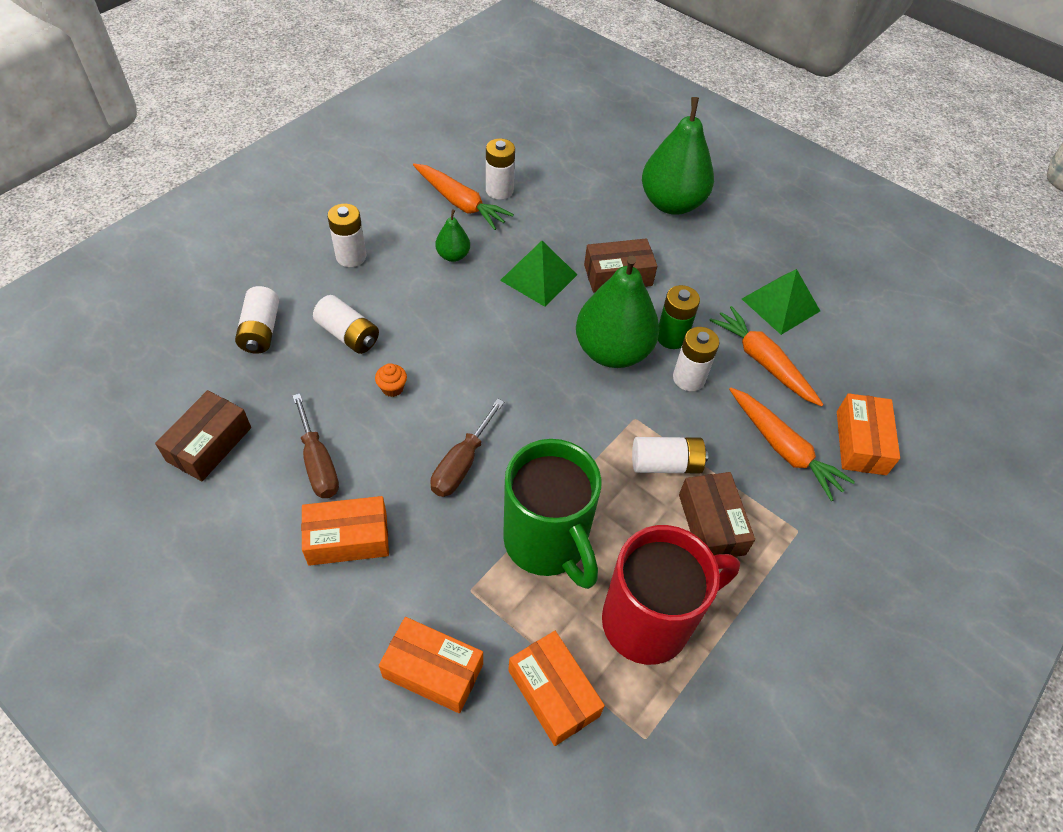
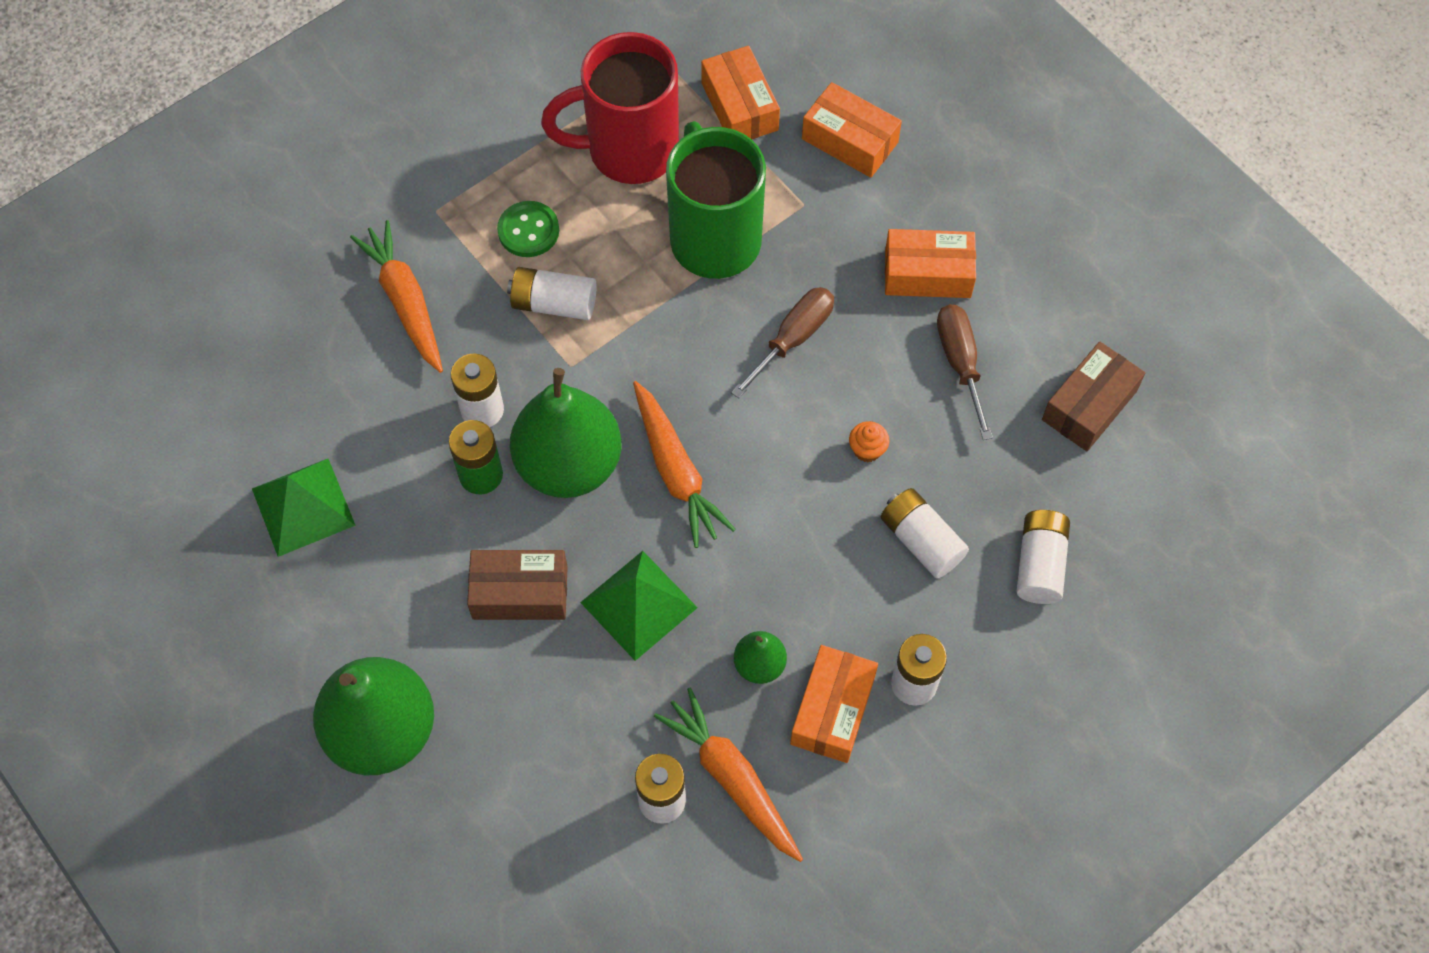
camera: 165 degrees left, 10 degrees up
brown box [679,472,755,557] -> green button [497,201,559,257]
orange carrot [709,306,824,407] -> orange carrot moved to [633,381,736,548]
orange box [837,393,900,475] -> orange box moved to [790,645,878,763]

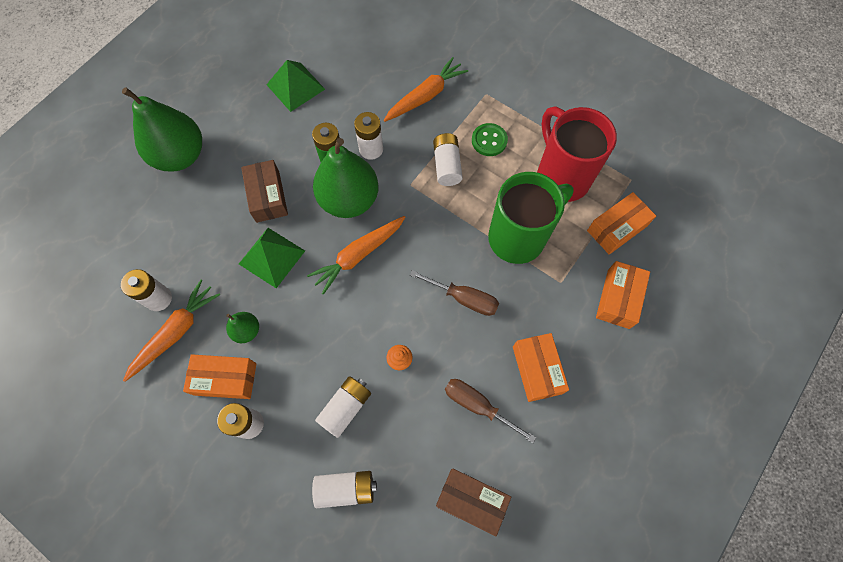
camera: 75 degrees right, 5 degrees up
brown screwdriver [937,304,993,440] -> brown screwdriver turned 120 degrees counterclockwise [445,379,536,443]

